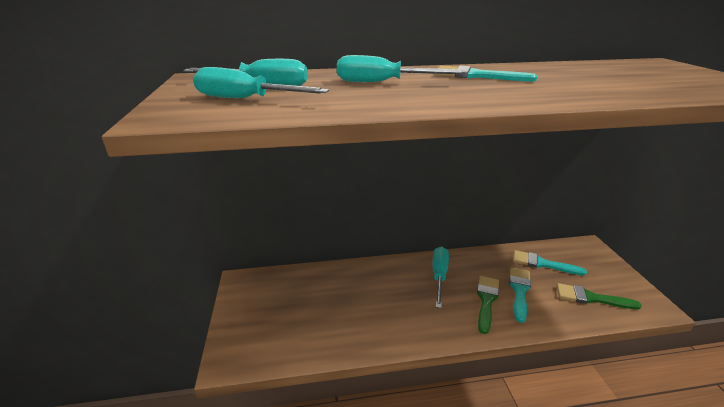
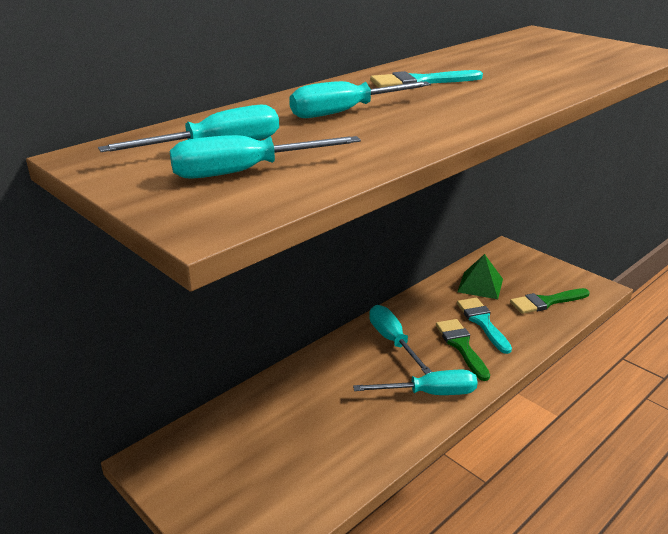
camera: 35 degrees left, 0 degrees up
turquoise brush [513,250,587,276] -> green pyramid [457,254,503,299]
none -> turquoise screwdriver [353,370,478,395]

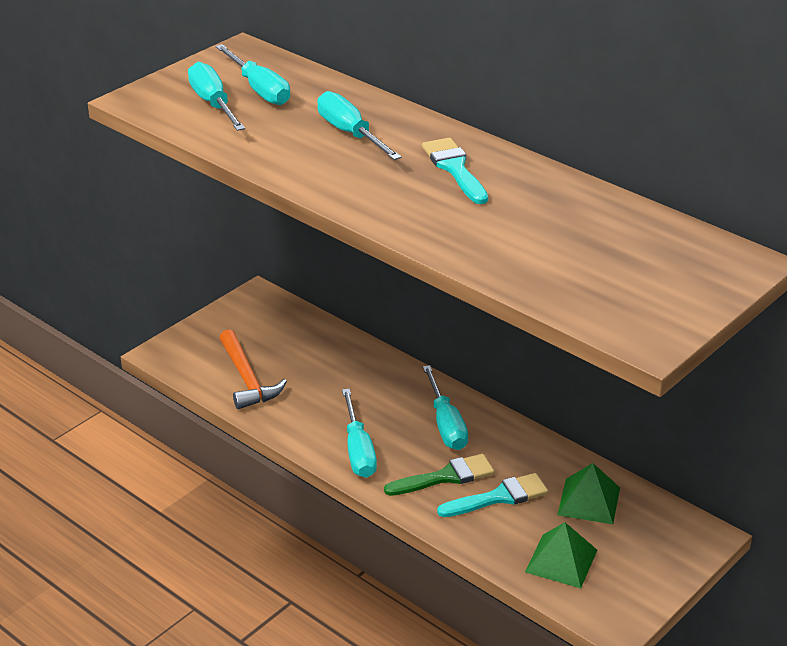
camera: 85 degrees right, 5 degrees up
turquoise screwdriver [369,305,432,374] -> turquoise screwdriver turned 105 degrees clockwise [423,365,468,450]
green brush [510,288,590,314] -> green pyramid [525,522,597,588]
none -> orange hammer [219,329,287,409]

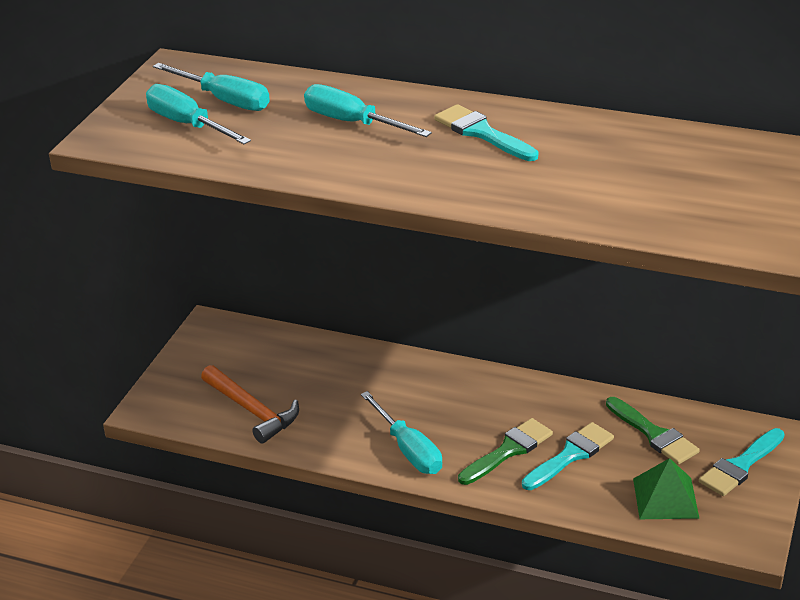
camera: 20 degrees left, 0 degrees up
turquoise screwdriver [423,365,468,450] -> none
green pyramid [557,463,620,524] -> green brush [606,397,700,465]
none -> turquoise brush [699,428,785,496]

